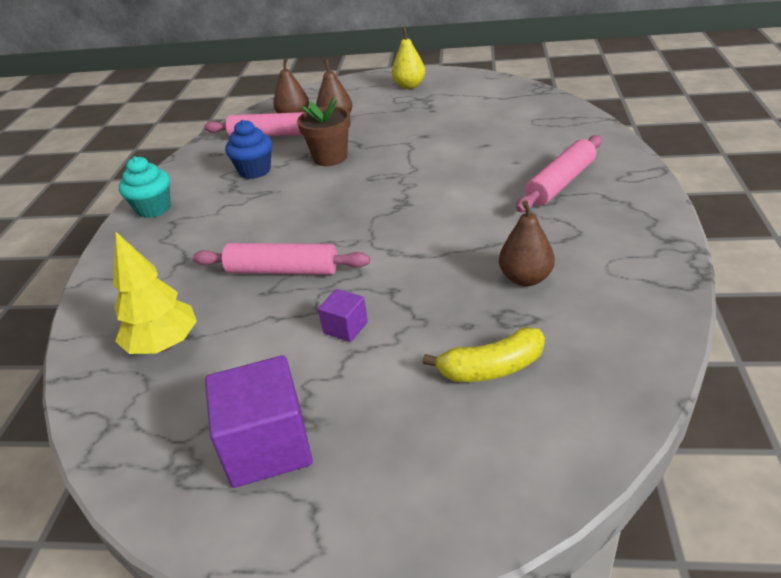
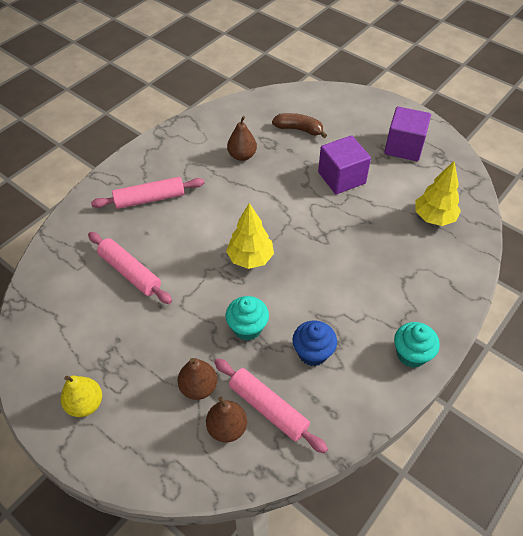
camera: 150 degrees left, 15 degrees up
pink rolling pin [193,243,370,275] -> pink rolling pin moved to [88,232,172,304]
brown flower pot [297,97,351,166] -> turquoise cupcake [226,296,269,341]
purple cube [318,289,368,342] -> purple cube [318,135,371,194], size x1.99
yellow banana [422,327,545,382] -> brown banana [272,113,327,138]
none -> yellow tree [226,203,274,269]

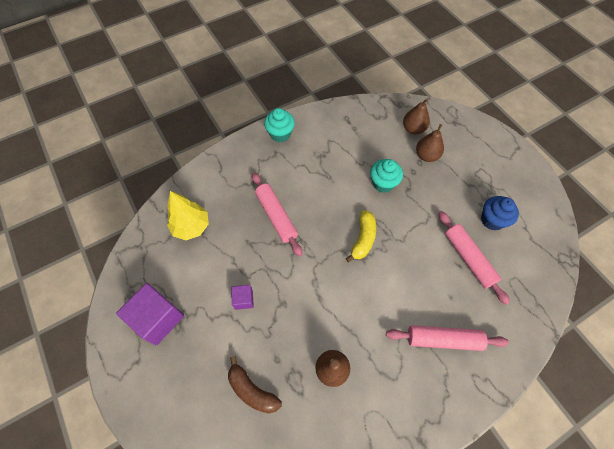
camera: 160 degrees left, 10 degrees up
yellow pear [60,375,102,417] -> none
pink rolling pin [214,358,328,454] -> pink rolling pin moved to [252,173,302,256]
yellow tree [226,203,274,269] -> yellow banana [346,210,376,262]
blue cupcake [292,320,337,366] -> blue cupcake moved to [481,196,519,230]
purple cube [318,135,371,194] -> purple cube [231,285,254,310], size x0.50

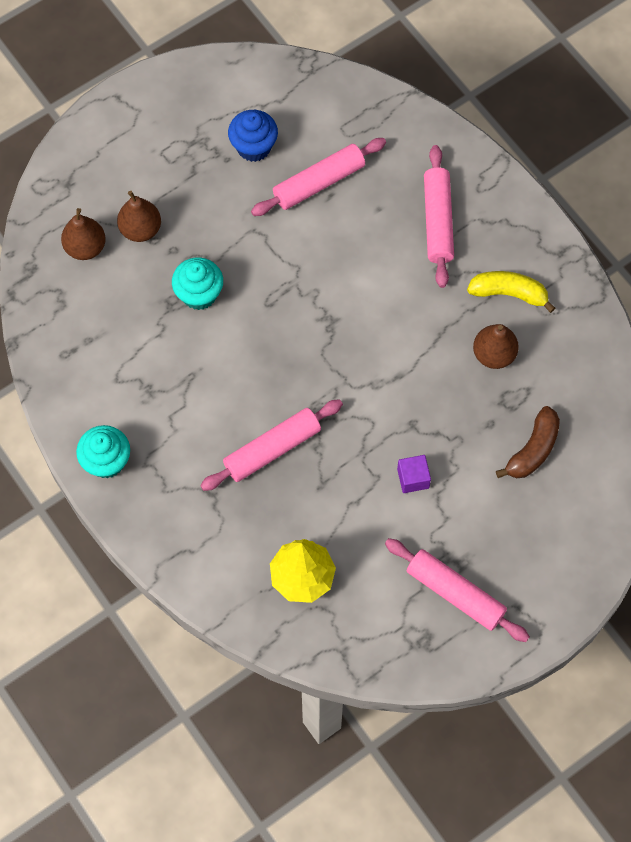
camera: 95 degrees left, 5 degrees up
purple cube [116,283,184,345] -> pink rolling pin [385,538,530,642]
yellow banana [346,210,376,262] -> yellow banana moved to [467,271,555,313]

